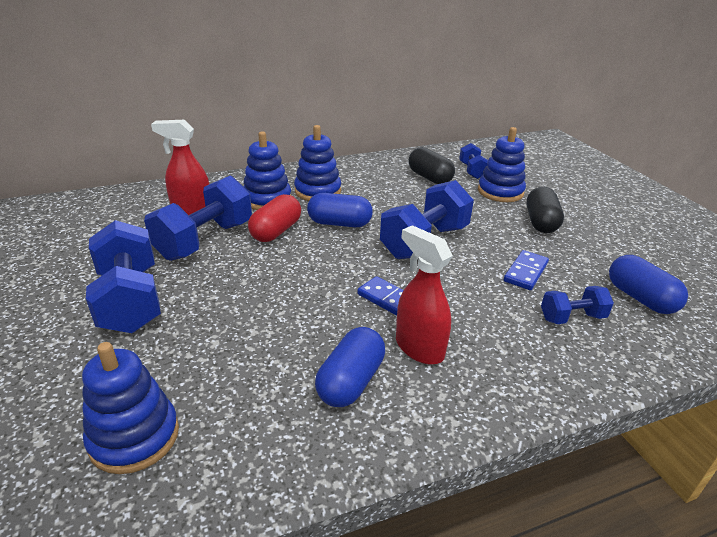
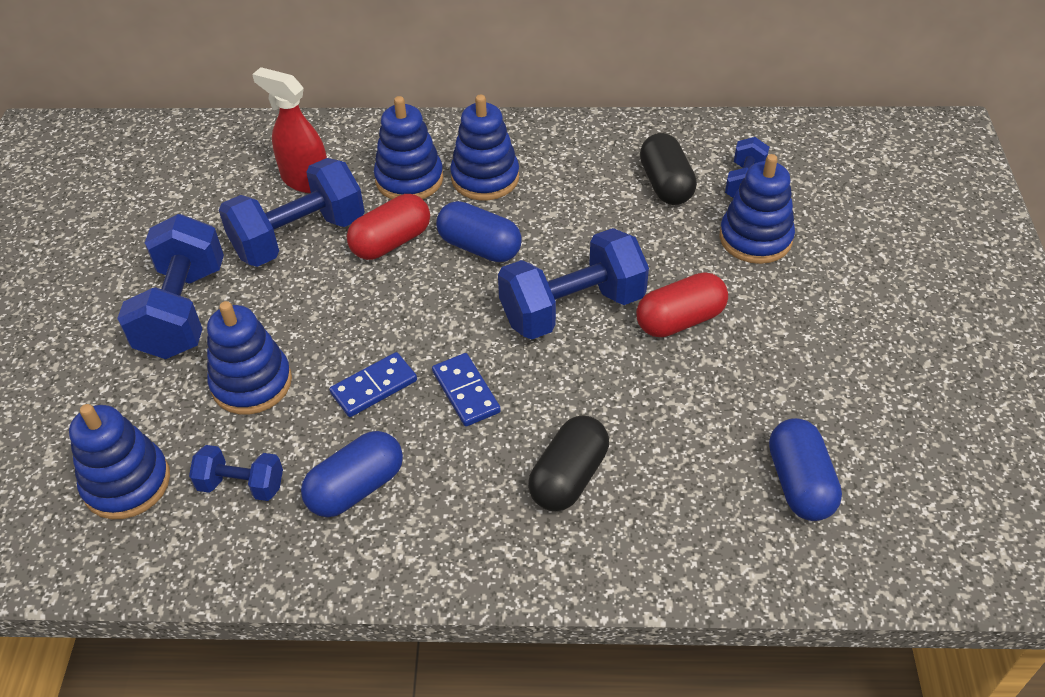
camera: 25 degrees right, 15 degrees up
red spray bottle [396,225,453,365] -> none
blue domino [504,250,549,290] -> blue domino moved to [329,352,417,417]
black capsule [526,187,564,233] -> black capsule moved to [528,416,609,511]
blue dumbbell [541,286,614,324] -> blue dumbbell moved to [189,445,283,501]
none -> blue stacking toy [207,301,292,415]
none -> red capsule [636,272,728,337]

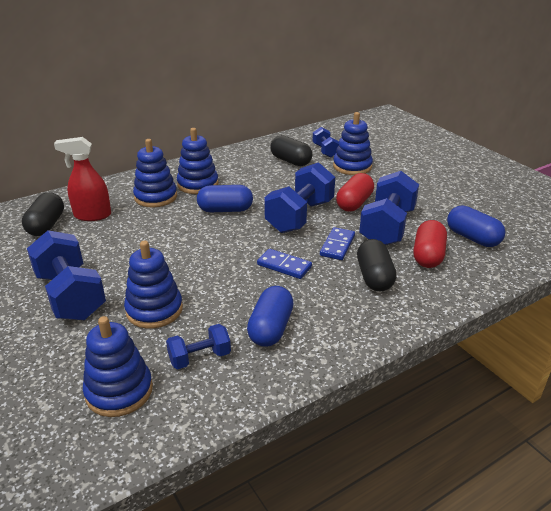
camera: 35 degrees left, 15 degrees down
blue dumbbell [219,158,365,267] -> blue dumbbell moved to [359,171,419,245]
blue domino [329,352,417,417] -> blue domino moved to [320,227,355,260]
red capsule [347,194,430,260] -> red capsule moved to [413,220,447,268]
none -> black capsule [22,192,64,236]

